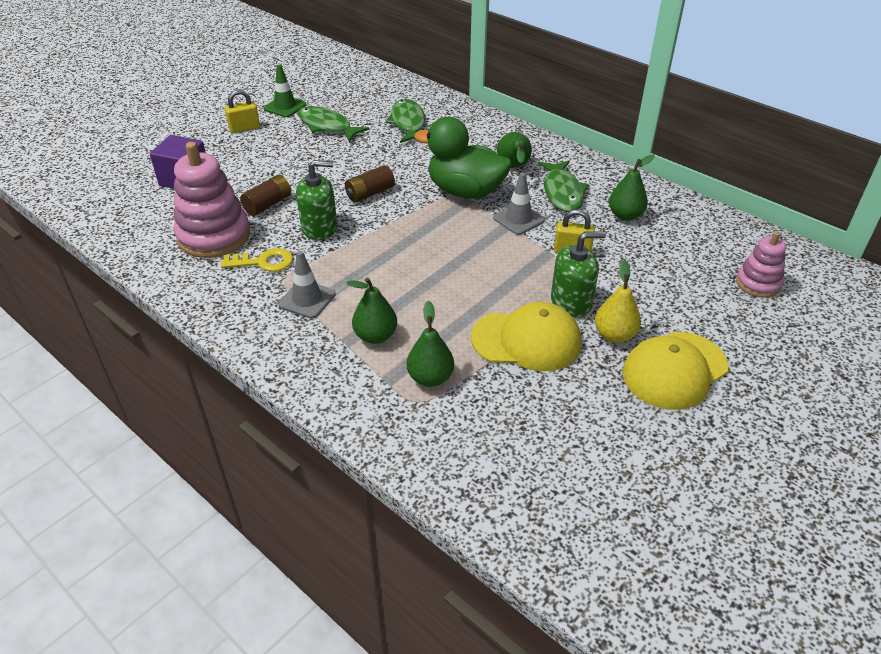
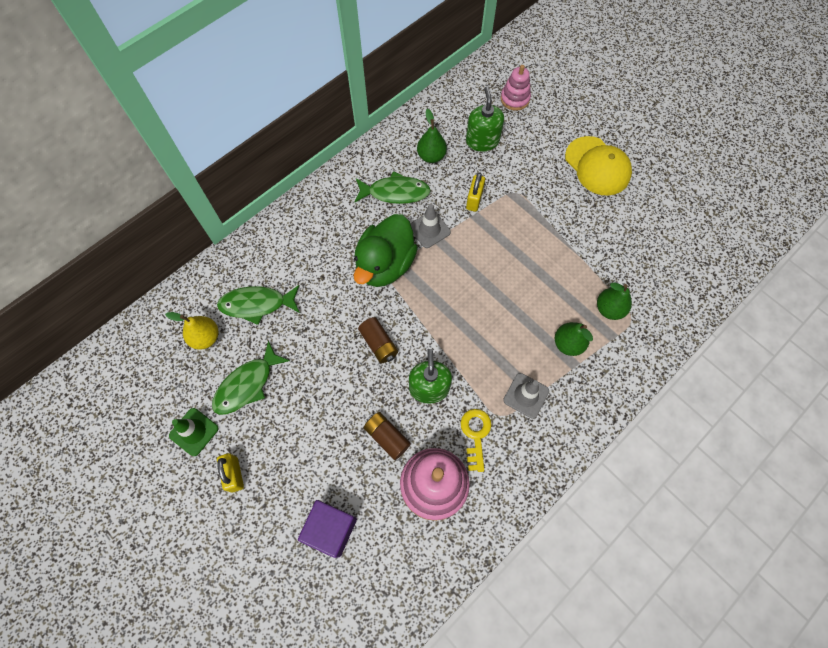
camera: 85 degrees left, 25 degrees up
yellow cap [471,302,581,371] -> none
green pear [497,132,532,168] -> none
green soap dispenser [551,232,606,318] -> green soap dispenser moved to [466,87,504,152]
yellow pear [595,260,641,343] -> yellow pear moved to [165,312,218,350]

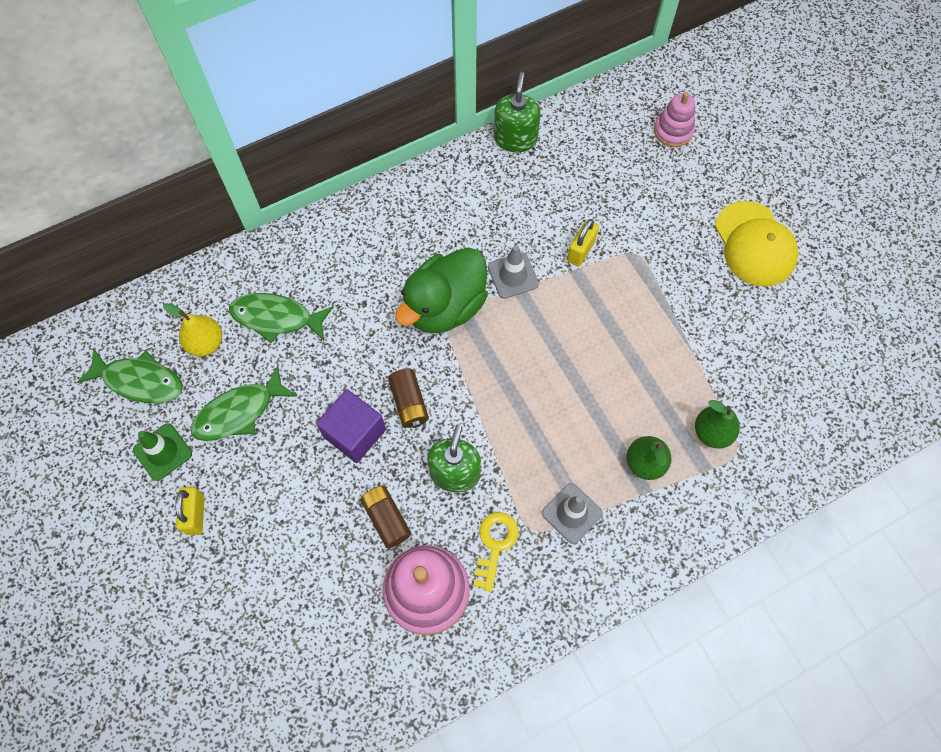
camera: 15 degrees right, 0 degrees up
purple cube [298,500,357,558] -> purple cube moved to [316,389,386,463]
green fish [354,171,431,204] -> green fish moved to [77,348,183,403]
green pear [417,109,447,163] -> none
green soap dispenser [466,87,504,152] -> green soap dispenser moved to [494,72,541,152]

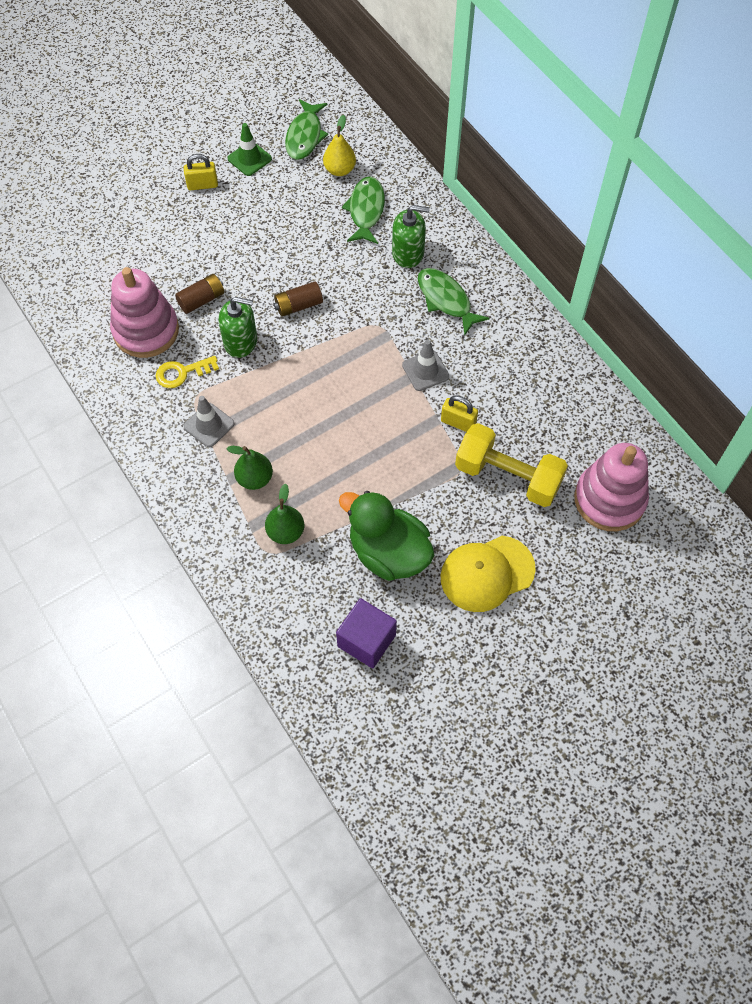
camera: 85 degrees right, 5 degrees down
green fish [191,365,296,441] -> green fish moved to [418,268,490,335]
purple cube [316,389,386,463] -> purple cube moved to [336,598,397,668]
green duck [395,247,488,333] -> green duck moved to [339,491,434,581]
yellow key [473,512,519,592] -> yellow key turned 150 degrees clockwise [156,356,219,388]
green soap dispenser [494,72,541,152] -> green soap dispenser moved to [392,205,430,268]
pink stacking toy [654,92,695,147] -> pink stacking toy [574,443,649,531], size x1.77
none -> yellow dumbbell [455,423,568,507]

